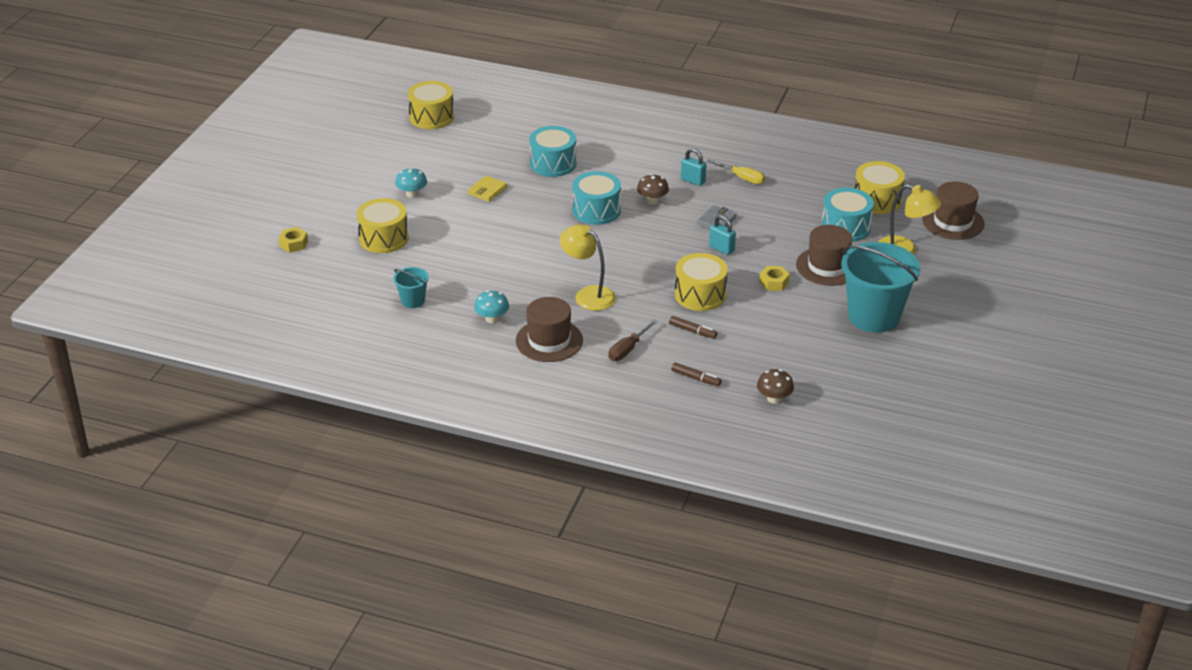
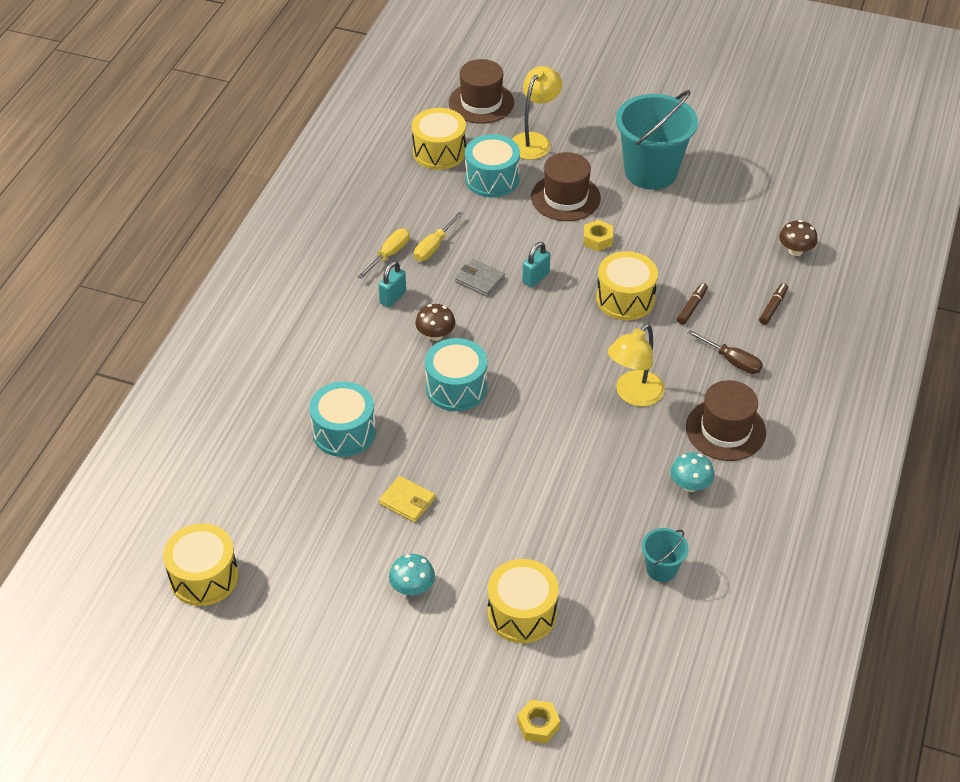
camera: 90 degrees left, 10 degrees up
none -> yellow screwdriver [414,212,463,261]

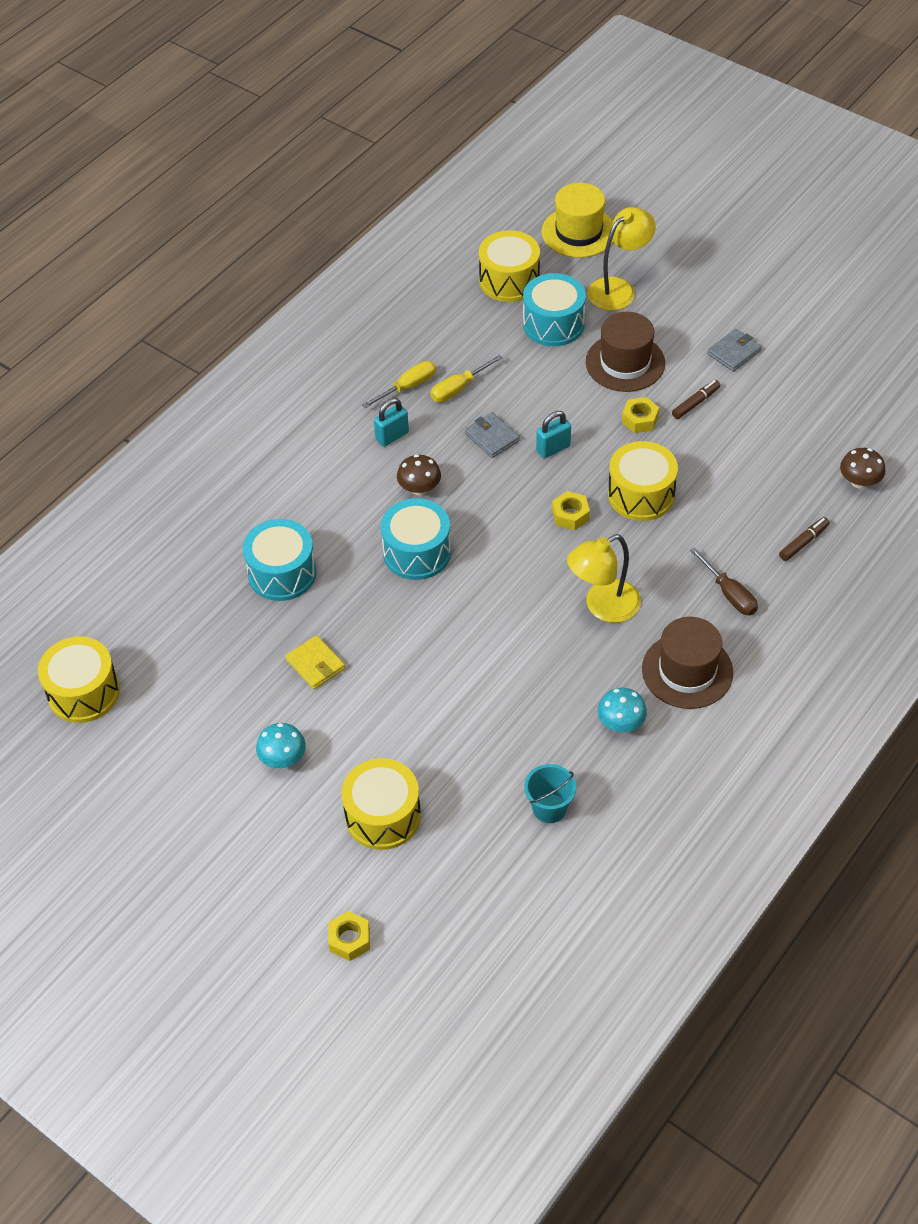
camera: 20 degrees right, 5 degrees up
brown hat [449,59,514,124] -> yellow hat [542,183,613,258]
turquoise bucket [616,90,698,190] -> grey wallet [707,329,762,372]
brown marker [677,283,708,325] -> brown marker moved to [672,380,720,419]
none -> yellow nut [552,491,590,530]

